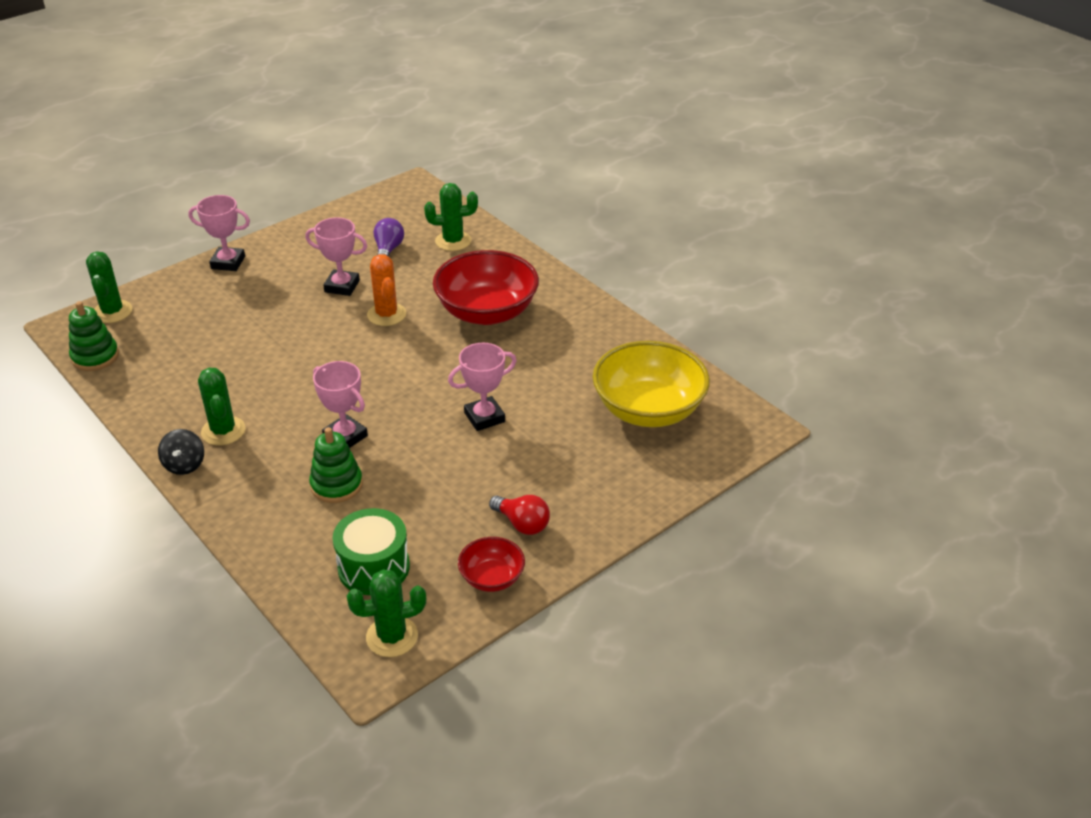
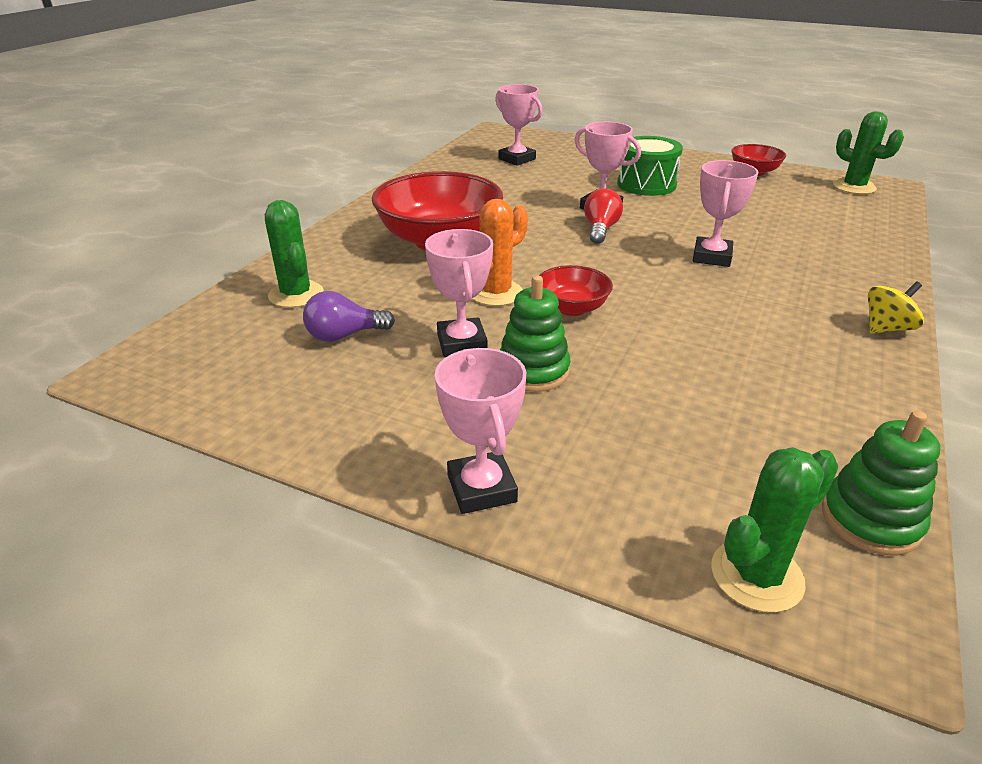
camera: 115 degrees left, 5 degrees down
black spinning top [158,429,204,475] -> yellow spinning top [868,282,924,334]
green cactus [198,368,246,446] -> none
green stacking toy [309,427,363,503] -> green stacking toy moved to [500,276,571,392]
green drum [332,508,410,595] -> green drum moved to [617,136,683,196]
red light bulb [489,495,550,535] -> red light bulb moved to [584,188,623,244]
yellow bowl [593,341,710,427] -> pink trophy [495,84,543,165]
none -> red bowl [539,265,613,316]

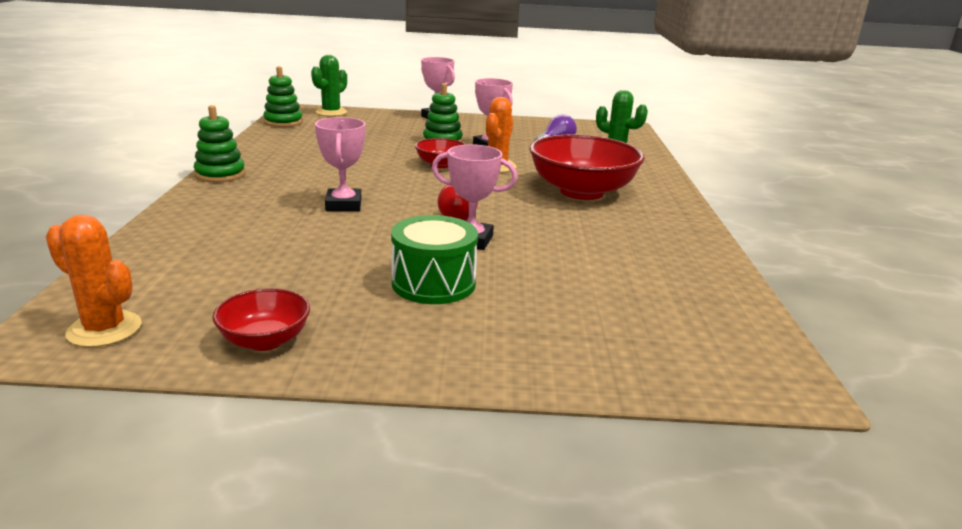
camera: 155 degrees right, 10 degrees down
pink trophy [495,84,543,165] -> none
green cactus [833,111,904,194] -> orange cactus [46,215,142,347]
yellow spinning top [868,282,924,334] -> green stacking toy [194,105,245,182]

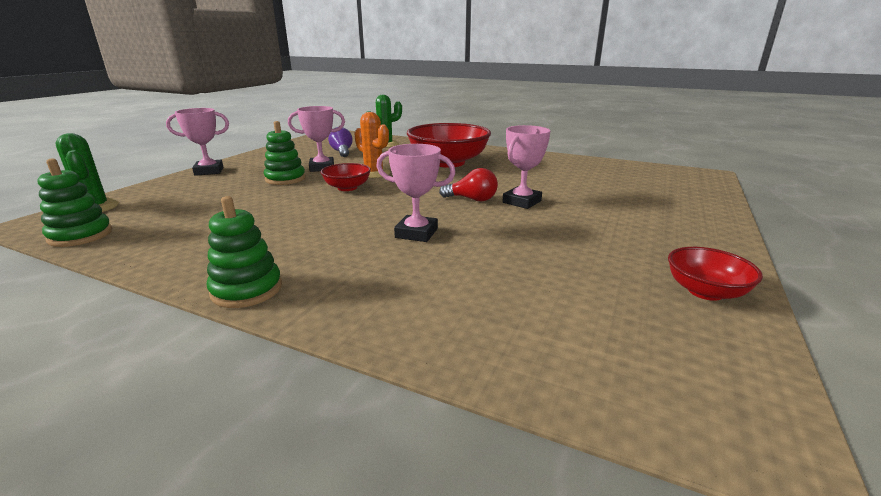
camera: 65 degrees left, 0 degrees up
orange cactus [46,215,142,347] -> none
green drum [391,215,478,304] -> none

